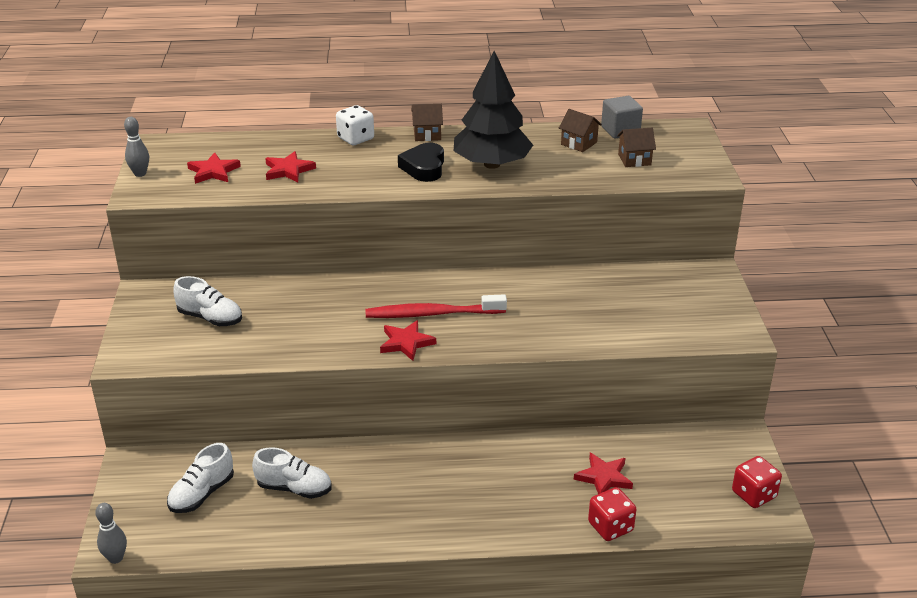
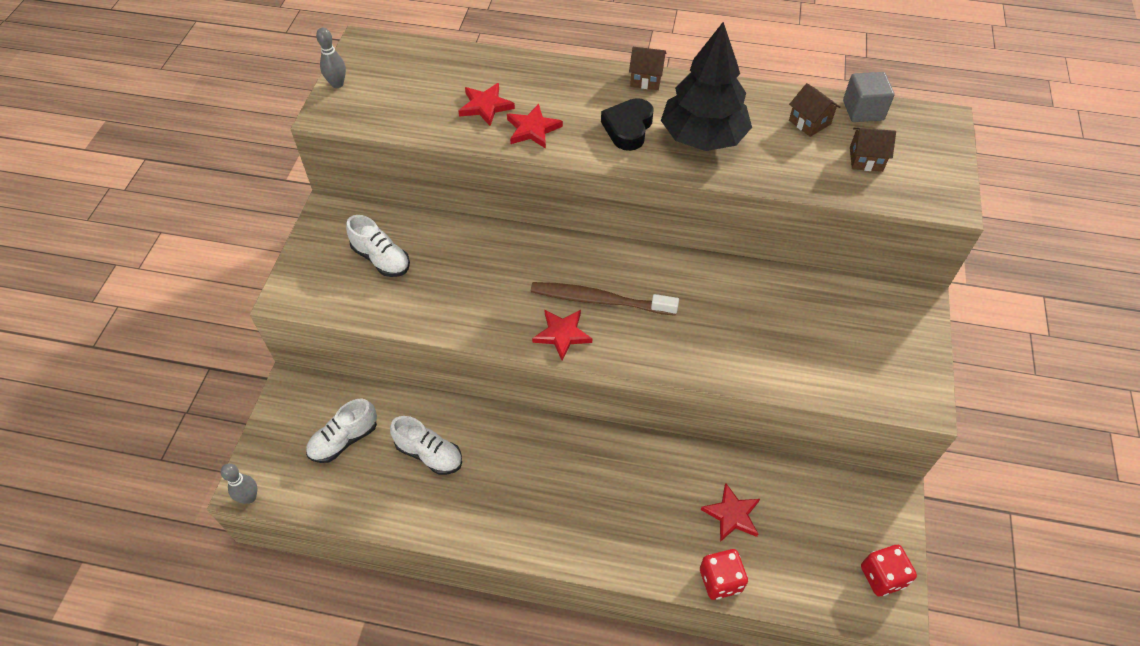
camera: 15 degrees right, 20 degrees up
red star [187,153,241,184] -> red star moved to [507,104,563,149]
white dice [336,105,374,145] -> none
red toothbrush [365,294,507,318] -> brown toothbrush [531,282,679,316]

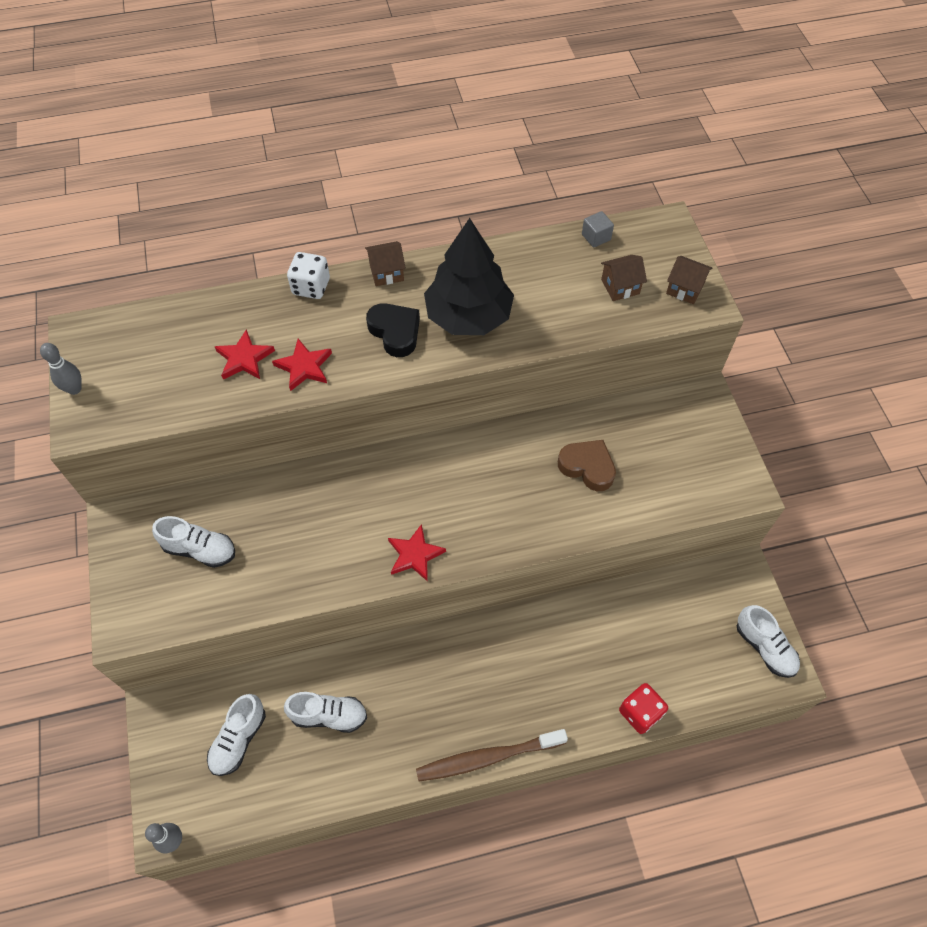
camera: 25 degrees left, 5 degrees up
brown toothbrush [531,282,679,316] -> brown toothbrush moved to [416,729,568,782]
black heart [601,98,654,151] -> black heart turned 150 degrees clockwise [366,303,420,357]
red star [701,483,760,542] -> none
brown house [789,83,841,137] -> brown house moved to [666,256,712,304]
grey cube [843,72,895,122] -> grey cube [582,211,614,248], size x0.67
red dice [861,545,917,596] -> white shoe [737,605,800,678]
none -> white dice [287,252,330,299]
none -> brown heart [558,440,616,491]

